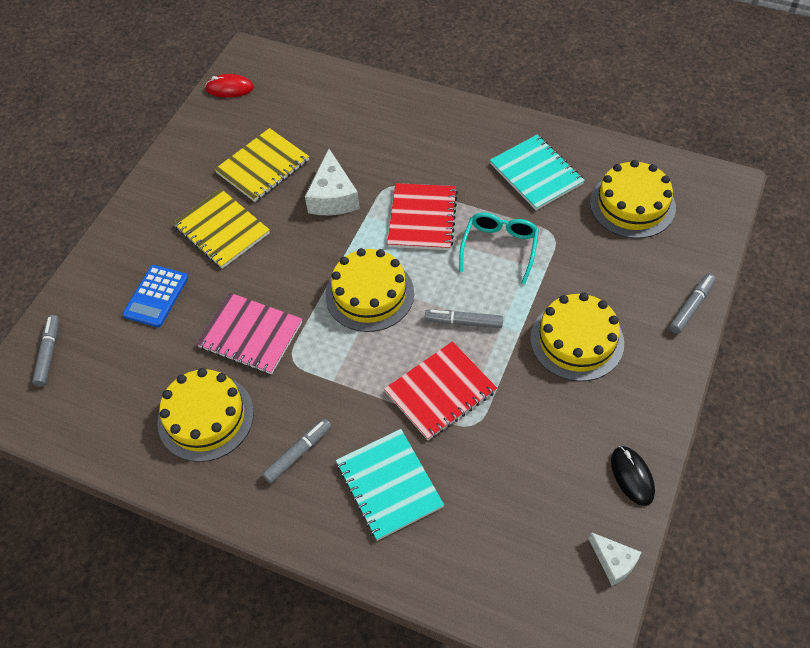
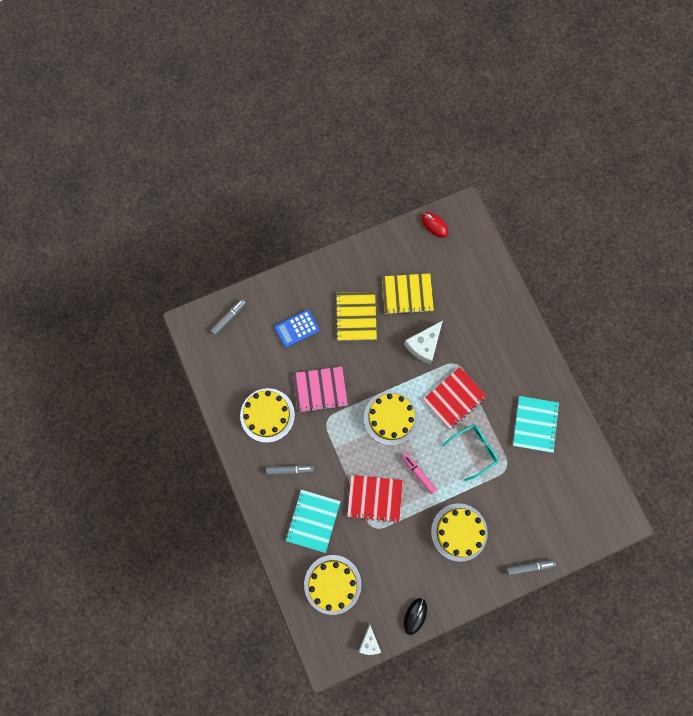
camera: 40 degrees right, 20 degrees up
pink notebook [196,293,302,374] -> pink notebook turned 75 degrees counterclockwise [293,366,348,413]
grey marker [425,310,503,328] -> pink marker [401,453,437,494]
yellow cake [590,160,676,239] -> yellow cake moved to [304,555,361,615]

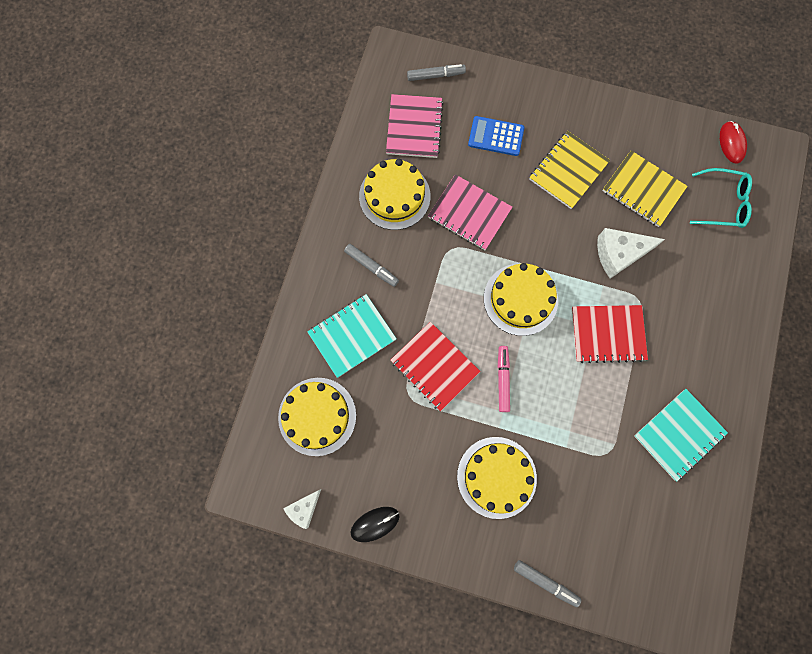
camera: 40 degrees right, 0 degrees up
turquoise glasses [442,424,498,481] -> turquoise glasses moved to [690,168,752,228]
none -> pink notebook [386,94,444,158]

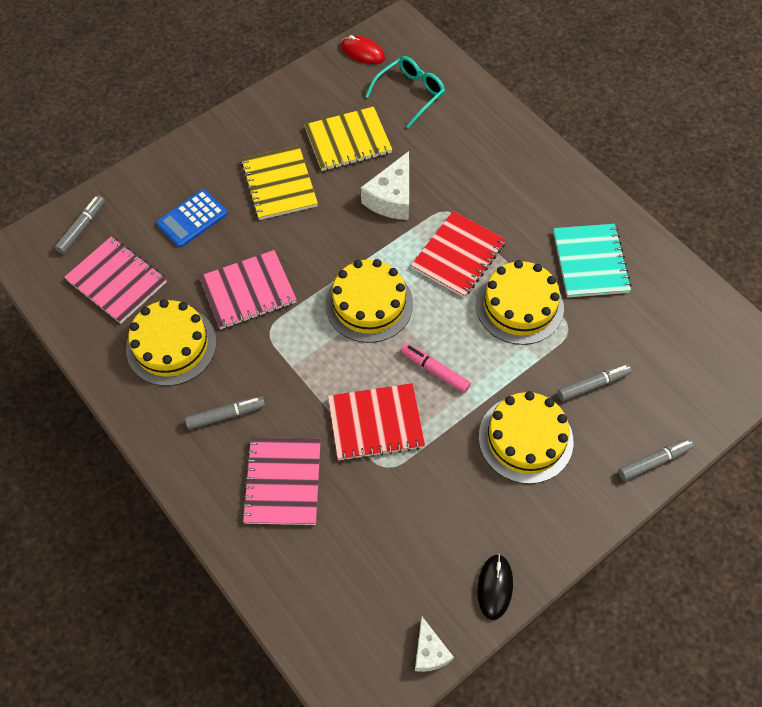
camera: 55 degrees left, 15 degrees down
yellow cake [278,378,356,456] -> yellow cake moved to [476,260,564,345]
turquoise notebook [307,294,397,378] -> pink notebook [241,437,321,525]
none -> grey marker [557,364,632,401]

